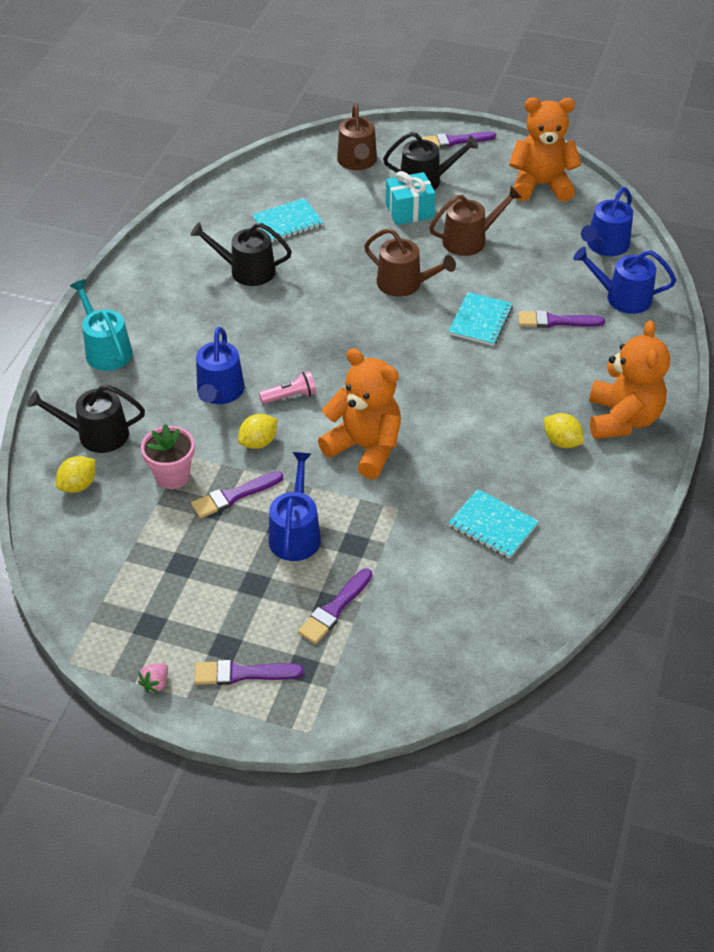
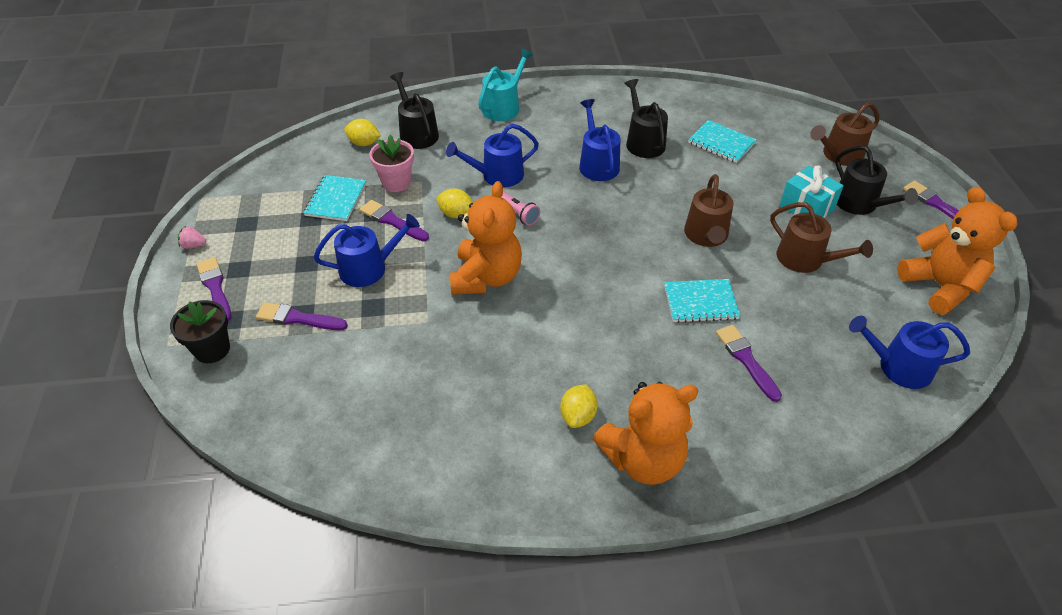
camera: 65 degrees right, 0 degrees up
turquoise notebook [448,489,539,559] -> turquoise notebook moved to [303,175,366,221]
blue watering can [573,247,676,314] -> blue watering can moved to [579,99,621,181]
none -> black flower pot [170,300,230,363]

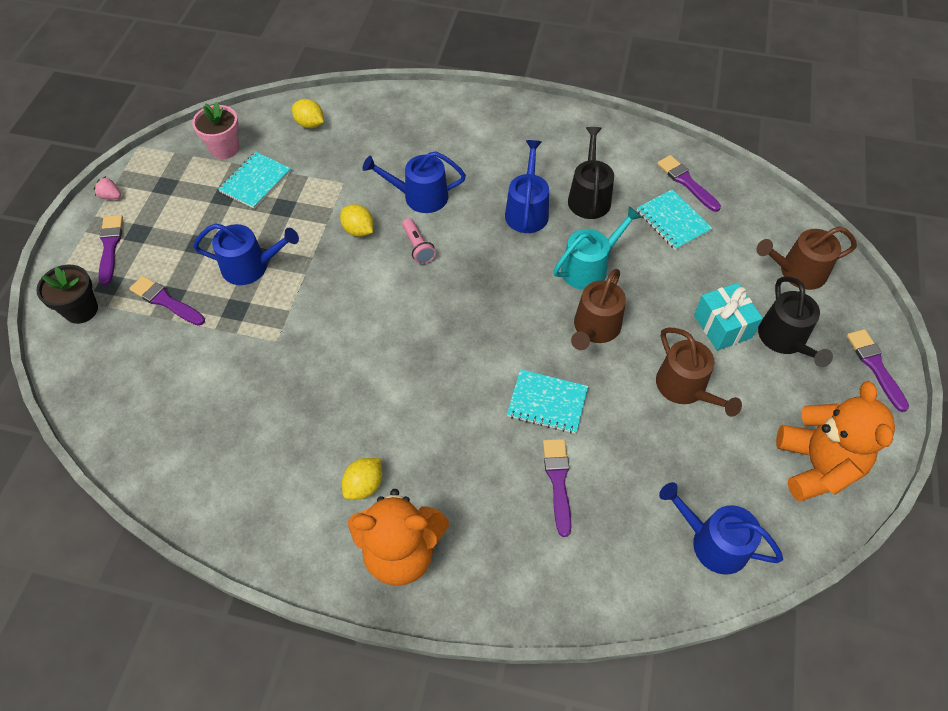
camera: 20 degrees right, 10 degrees up
purple brush [360,200,429,241] -> purple brush moved to [657,155,721,212]
pink flower pot [369,135,414,192] -> pink flower pot moved to [192,101,239,159]
black watering can [390,72,439,149] -> none
orange teddy bear [450,181,522,295] -> none
turquoise watering can [478,49,533,121] -> turquoise watering can moved to [553,206,642,290]

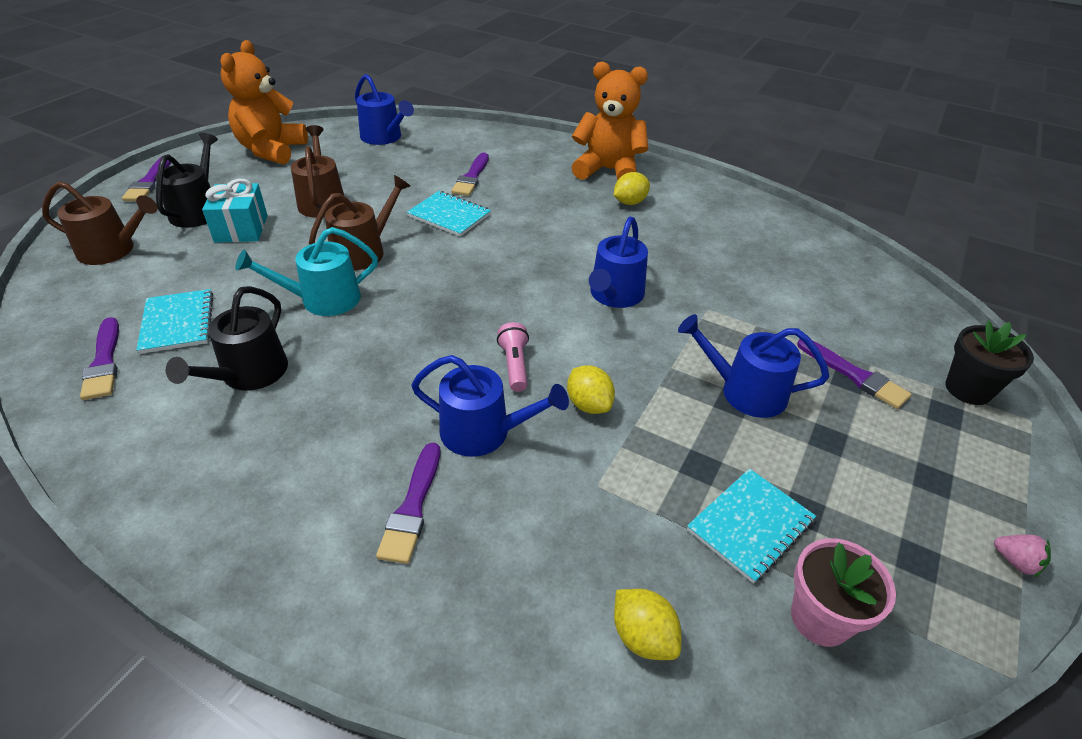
camera: 165 degrees left, 15 degrees down
purple brush [99,215,123,286] -> purple brush moved to [376,443,440,564]
blue watering can [505,140,549,233] -> blue watering can moved to [589,217,648,308]

